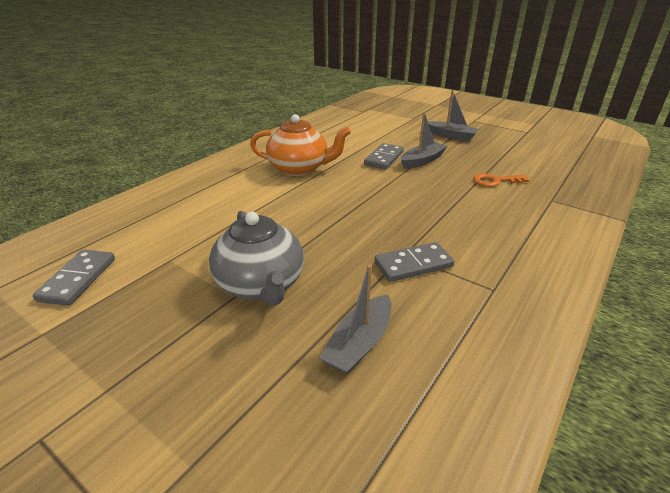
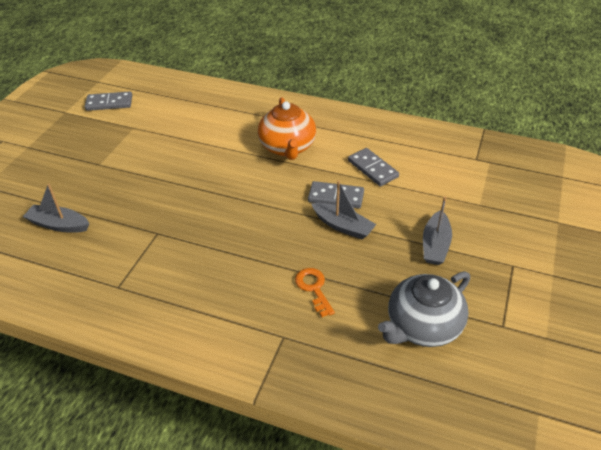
camera: 75 degrees right, 10 degrees up
grey teapot [209,211,304,306] -> grey teapot moved to [378,271,470,347]
grey domino [374,242,454,282] -> grey domino moved to [348,148,399,186]

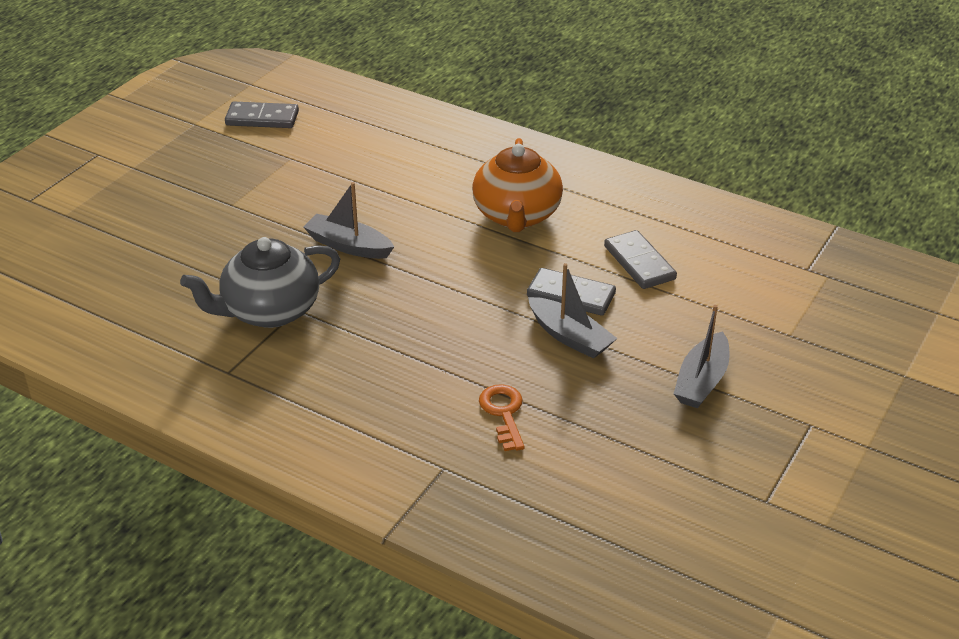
camera: 10 degrees right, 5 degrees down
grey boat [23,184,90,233] -> grey boat moved to [303,182,394,259]
grey teapot [378,271,470,347] -> grey teapot moved to [180,237,340,328]

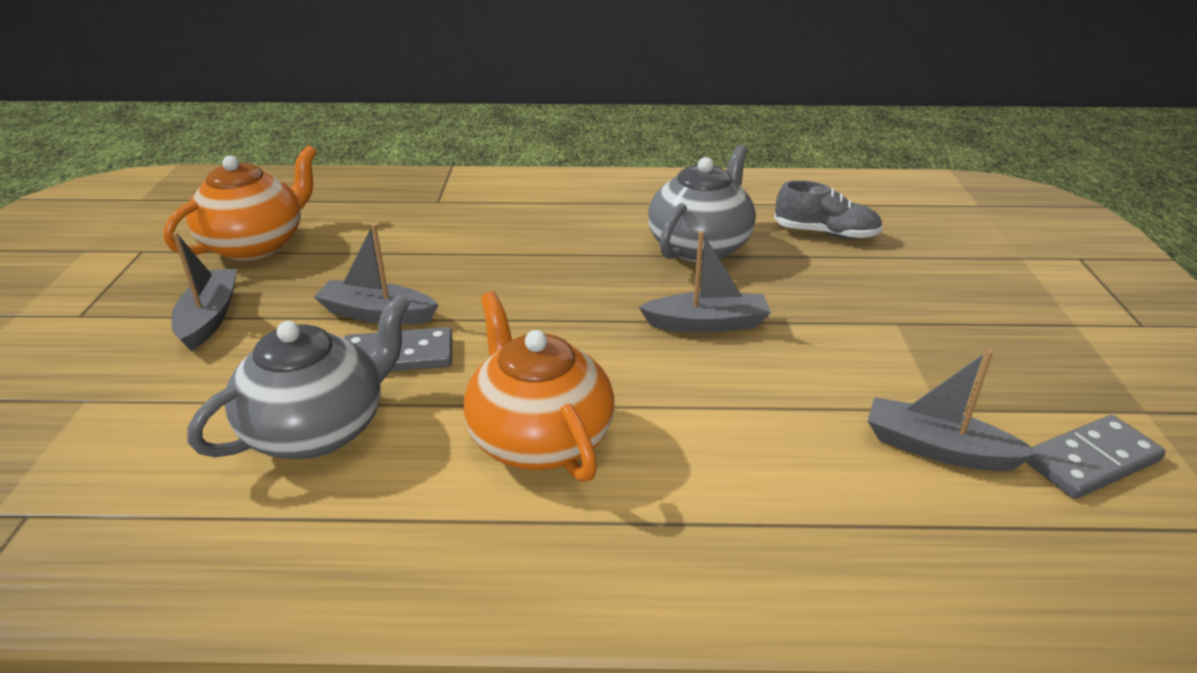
camera: 150 degrees right, 5 degrees down
orange key [479,384,525,451] -> none
grey domino [604,230,677,289] -> grey teapot [187,295,410,459]
none -> orange teapot [164,145,317,260]
none -> grey shoe [774,180,883,239]
none -> grey boat [868,350,1039,471]

